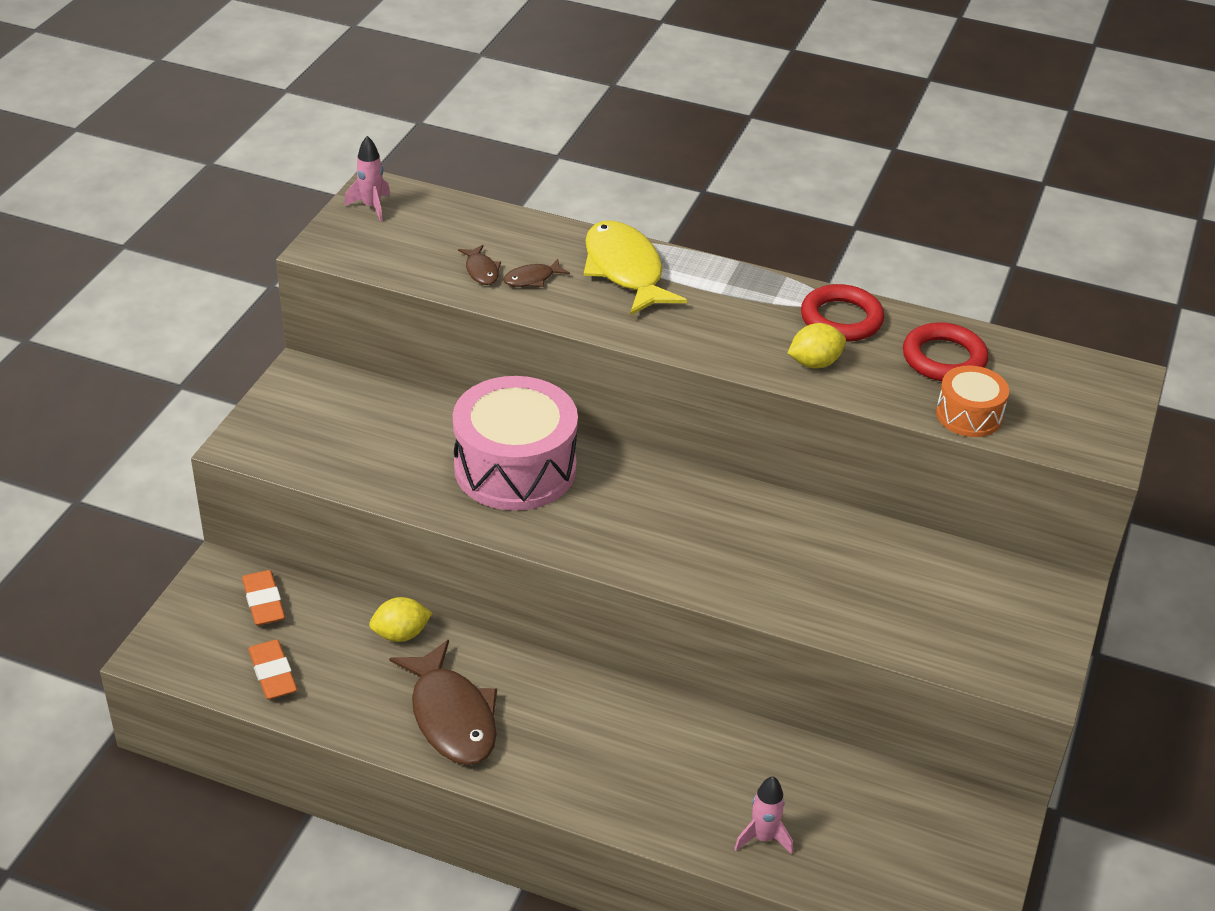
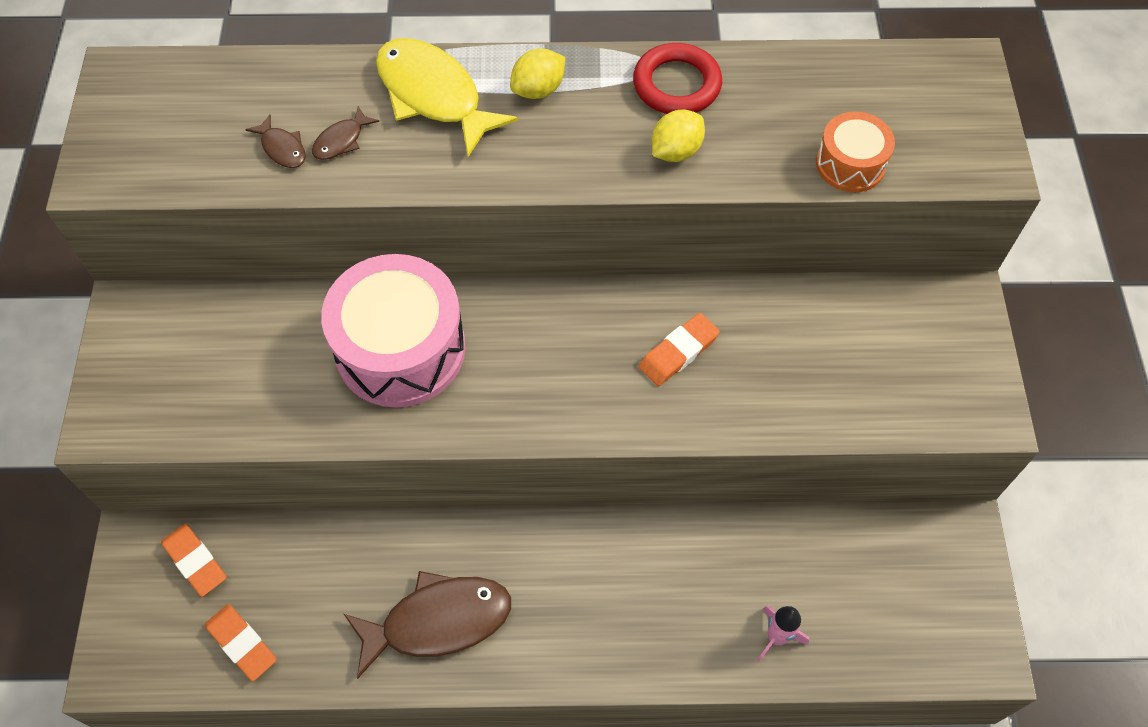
camera: 20 degrees left, 20 degrees up
pink rocket [344,136,390,222] -> none
yellow lemon [369,597,432,642] -> yellow lemon moved to [510,49,565,99]
brown fish [389,640,497,765] -> brown fish turned 60 degrees counterclockwise [344,571,511,679]
red ring [903,322,989,381] -> none
none -> orange eraser [639,313,720,386]

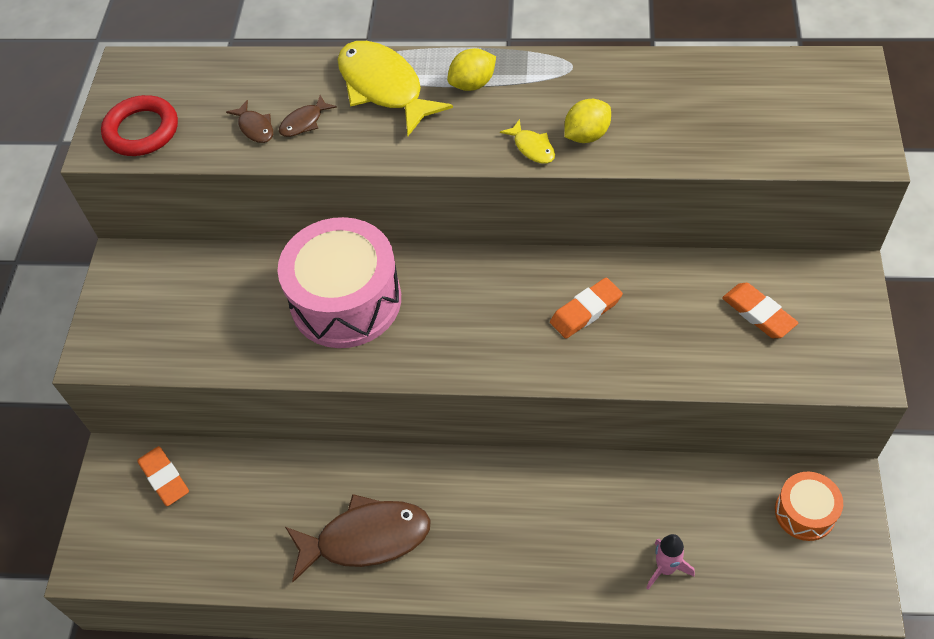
camera: 10 degrees right, 5 degrees down
orange eraser [205,604,277,681] -> orange eraser moved to [722,283,798,338]
red ring [633,43,722,114] -> red ring moved to [101,95,178,156]
orange drum [816,112,895,192] -> orange drum moved to [775,472,843,541]
none -> yellow fish [500,119,555,163]

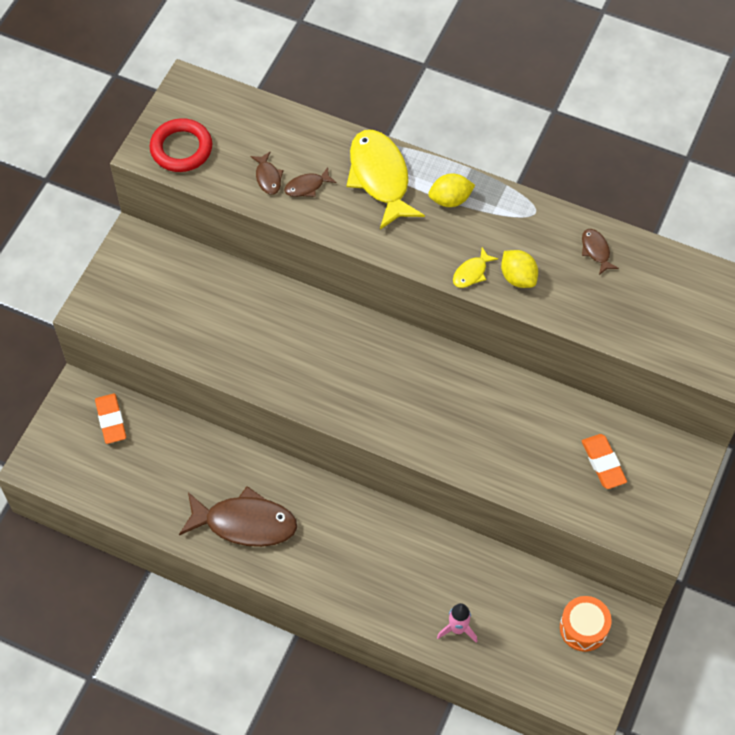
camera: 15 degrees right, 5 degrees up
pink drum [278,217,401,348] -> none
yellow fish [500,119,555,163] -> yellow fish turned 60 degrees clockwise [453,247,498,288]
orange eraser [550,278,623,339] -> none
yellow lemon [564,99,611,143] -> yellow lemon turned 75 degrees clockwise [501,250,538,288]
none -> brown fish [582,229,619,275]

